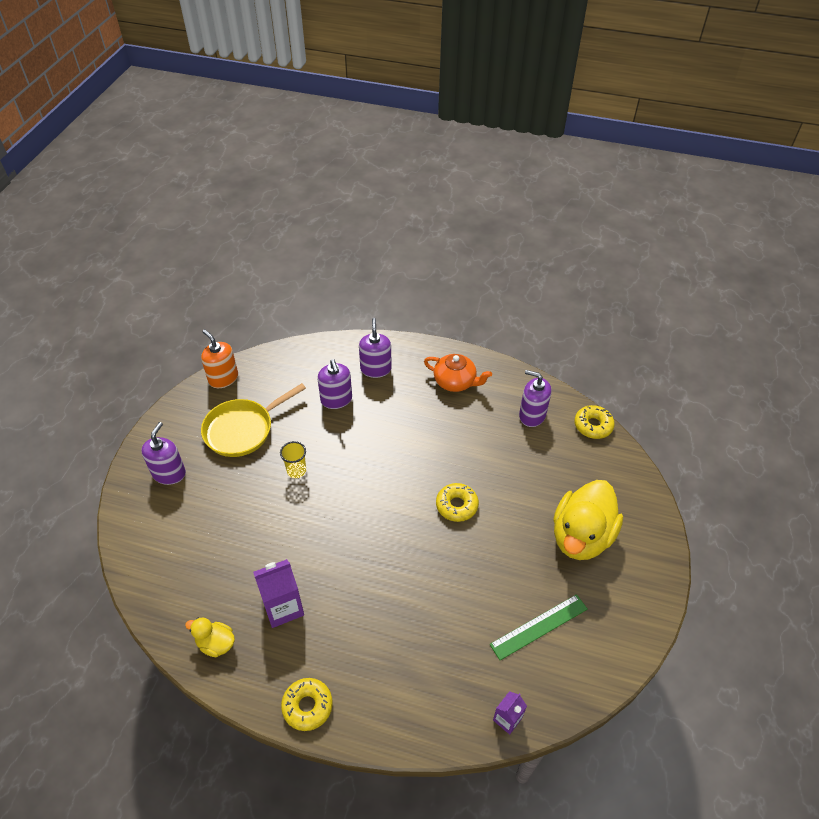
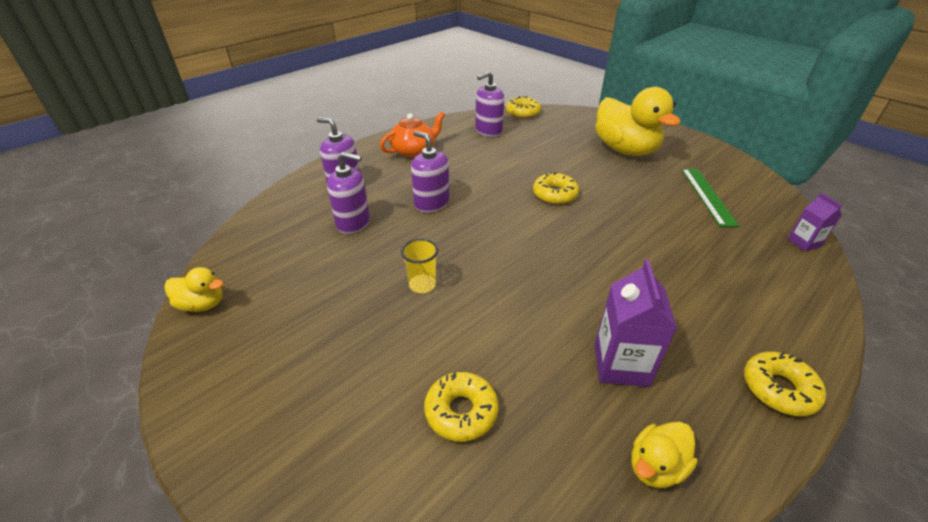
camera: 60 degrees left, 10 degrees down
purple soap dispenser [141,422,186,485] -> purple soap dispenser moved to [411,131,450,213]
orange soap dispenser [201,329,238,388] -> yellow duck [164,267,223,312]
yellow pan [201,383,306,457] -> none
none -> yellow donut [424,372,499,442]

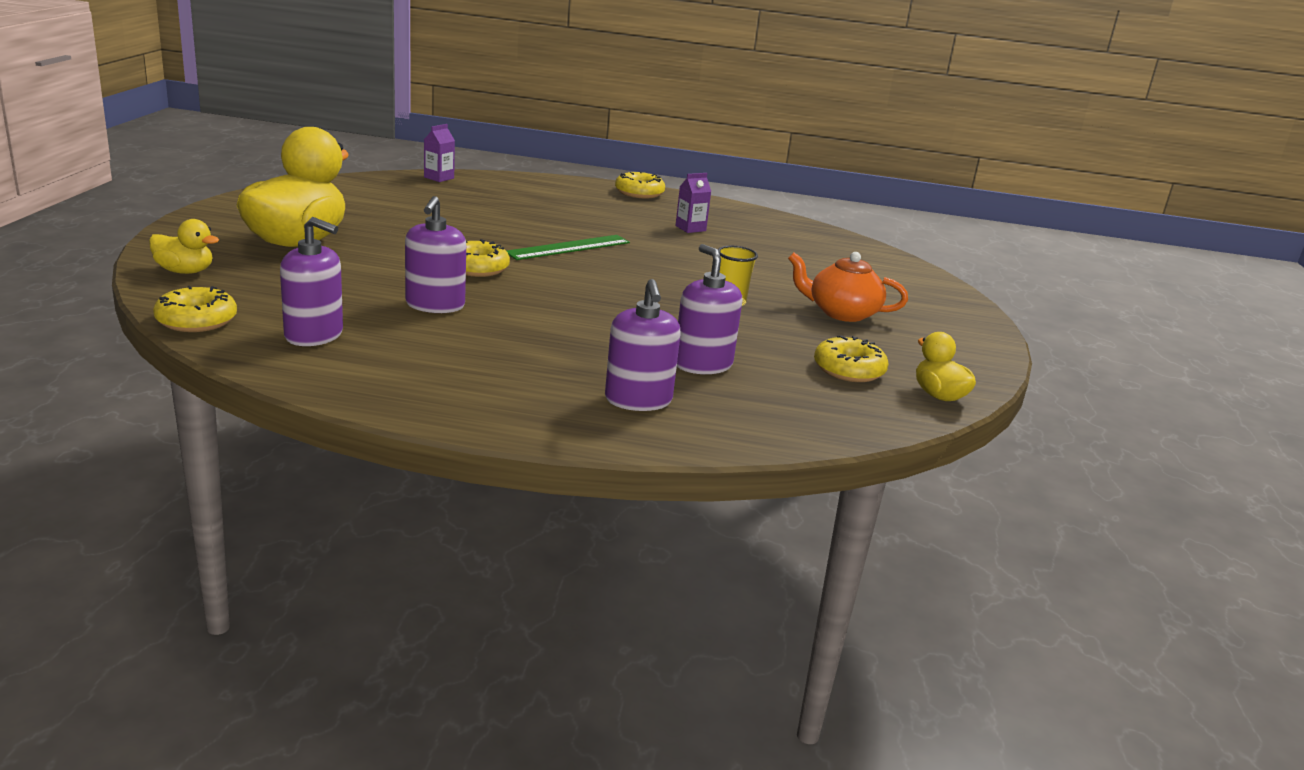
camera: 130 degrees left, 15 degrees down
orange teapot [380,111,445,158] -> orange teapot moved to [788,252,908,322]
purple soap dispenser [411,131,450,213] -> purple soap dispenser moved to [405,196,466,313]
yellow donut [424,372,499,442] -> yellow donut moved to [814,335,888,382]
purple carton [595,259,677,387] -> purple carton [675,173,711,233], size x0.58
yellow duck [632,422,698,488] -> yellow duck moved to [149,219,219,274]
green ruler [682,169,739,227] -> green ruler moved to [507,235,630,260]

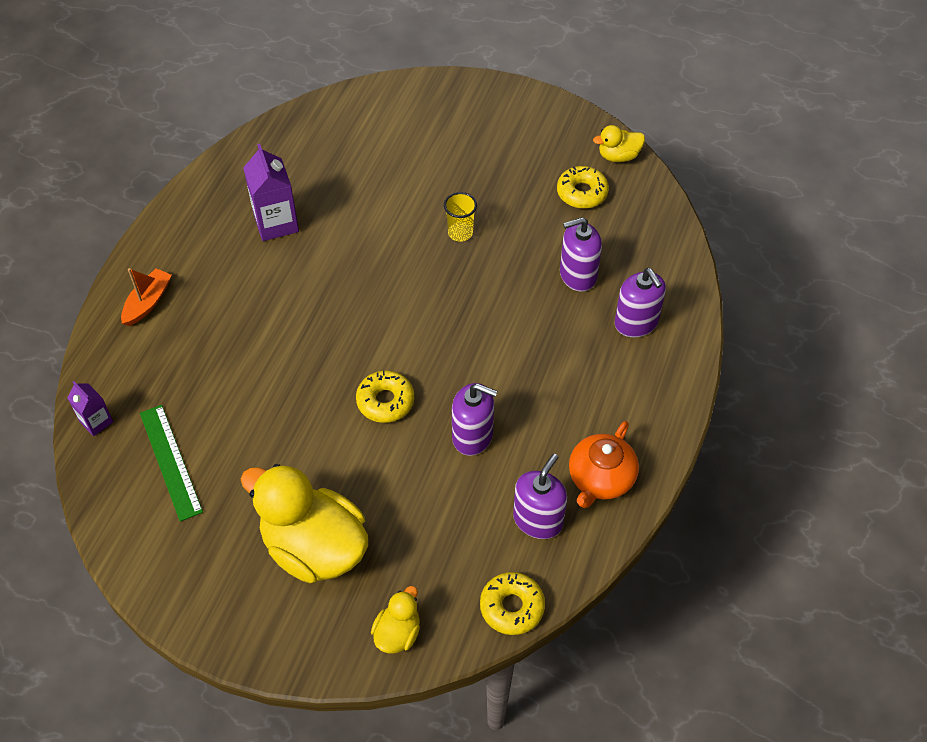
camera: 75 degrees left, 30 degrees up
green ruler [507,235,630,260] -> green ruler moved to [140,405,203,522]
purple soap dispenser [605,279,681,411] -> purple soap dispenser turned 60 degrees clockwise [614,268,666,337]
yellow donut [615,171,665,198] -> none
purple carton [675,173,711,233] -> purple carton [243,144,299,241], size x1.73
orange teapot [788,252,908,322] -> orange teapot moved to [569,421,639,508]
none -> orange boat [121,268,172,326]

